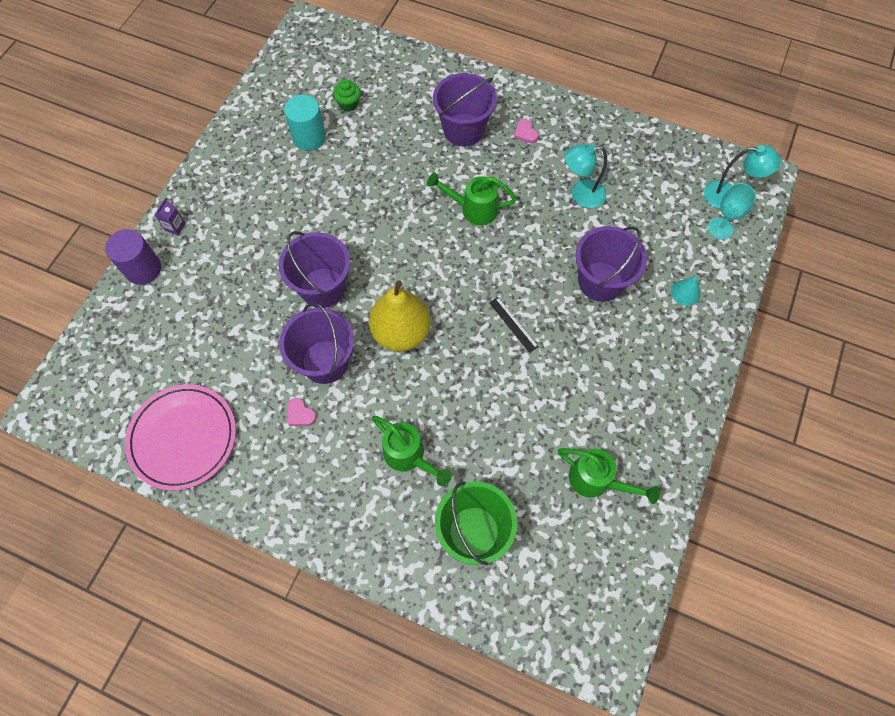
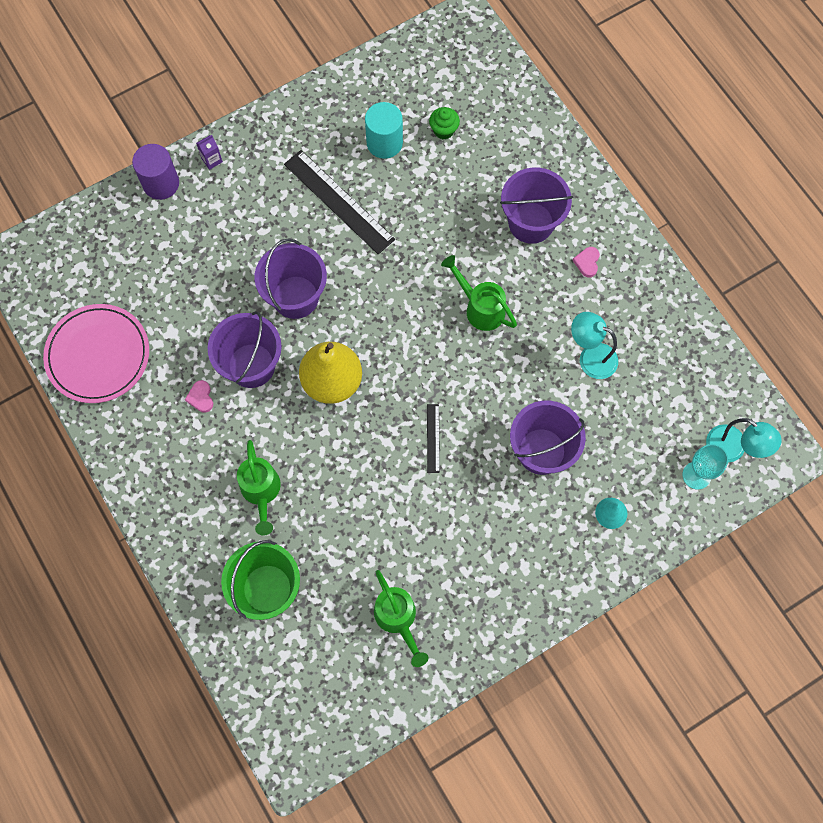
camera: 35 degrees right, 5 degrees up
none -> black ruler [284,150,395,254]

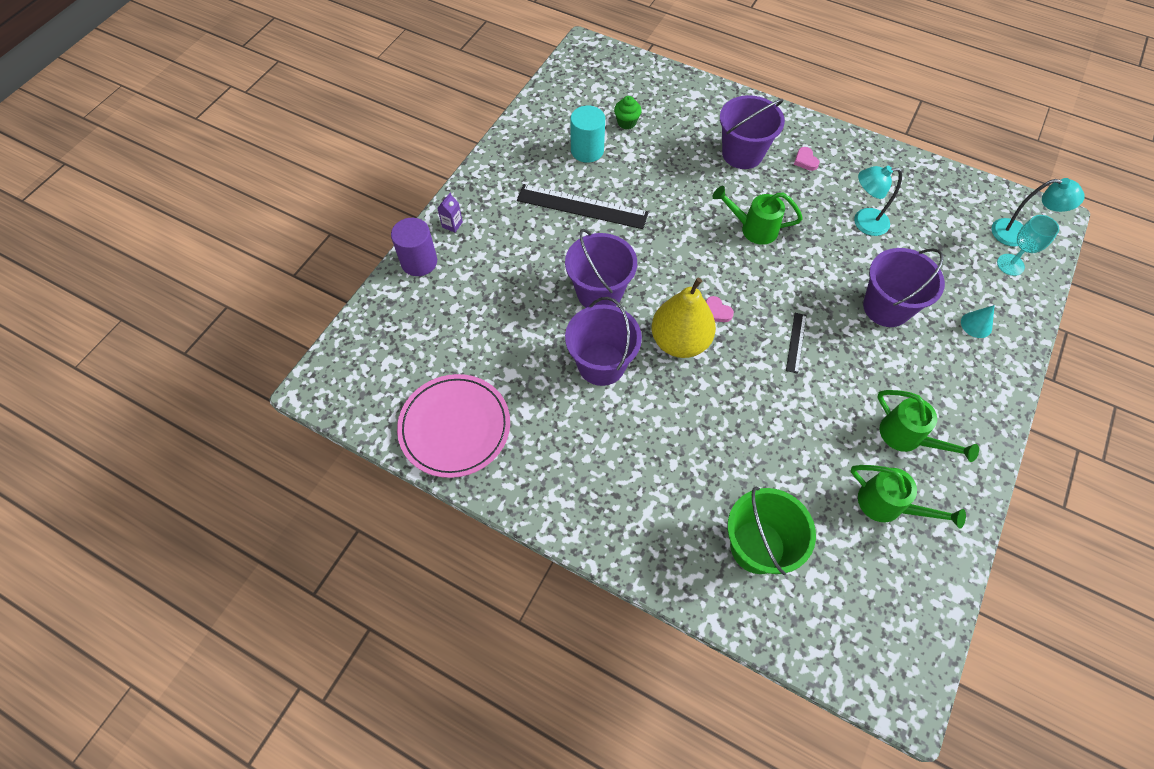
camera: 30 degrees left, 10 degrees down
pink heart [185,380,213,413] -> pink heart moved to [706,296,734,322]
green watering can [237,440,281,536] -> green watering can moved to [877,390,979,462]
black ruler [427,404,440,473] -> black ruler turned 45 degrees clockwise [786,313,807,374]

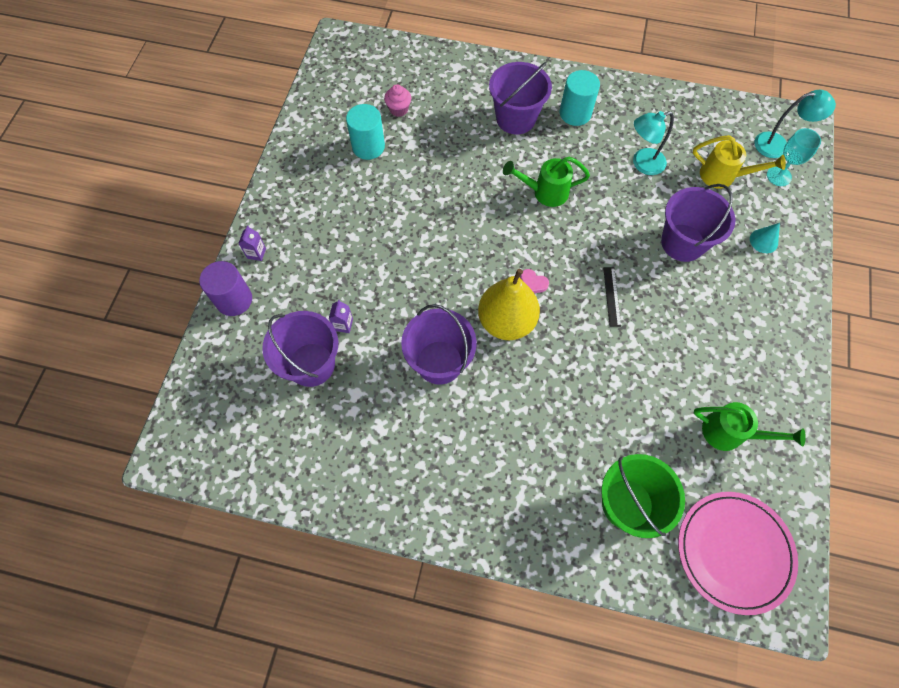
camera: 15 degrees left, 5 degrees up
pink plate [397,374,510,478] -> pink plate moved to [678,492,798,615]
black ruler [517,184,649,229] -> none
purple bucket [565,229,637,308] -> purple bucket moved to [262,311,338,387]
green cupcake [614,96,642,129] -> pink cupcake [384,84,411,117]
pink heart [794,147,820,171] -> turquoise cylinder [560,70,600,126]
green watering can [877,390,979,462] -> none
none -> purple carton [329,300,353,333]
none -> yellow watering can [693,135,786,189]

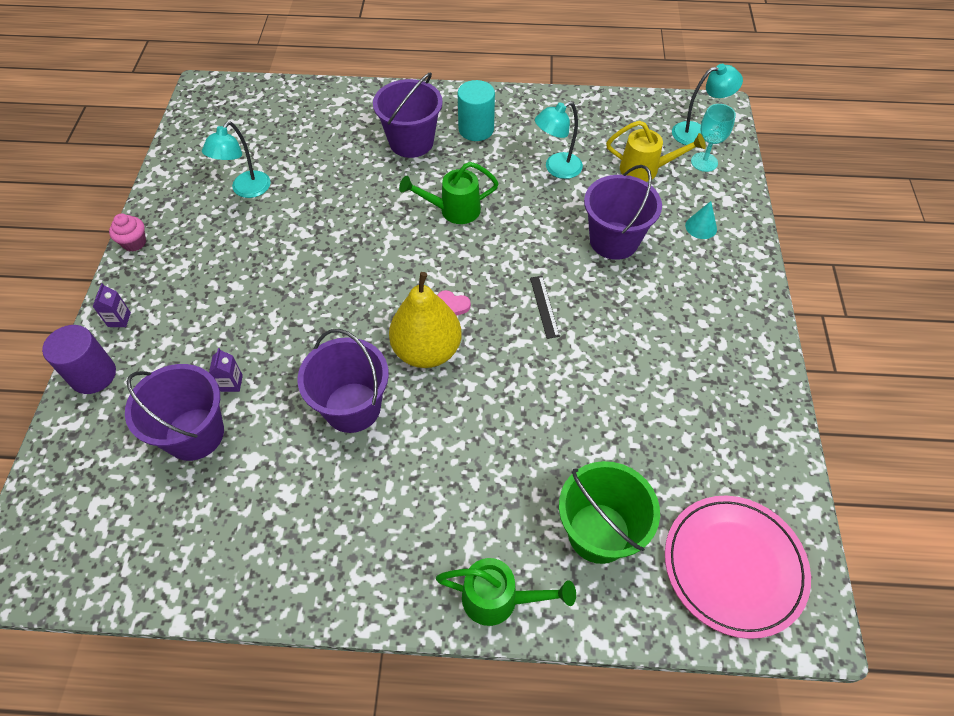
camera: 10 degrees left, 10 degrees down
turquoise cylinder [346,104,385,160] -> turquoise lamp [202,121,271,198]
pink cupcake [384,84,411,117] -> pink cupcake moved to [109,214,146,252]
green watering can [694,402,806,451] -> green watering can moved to [436,558,576,626]

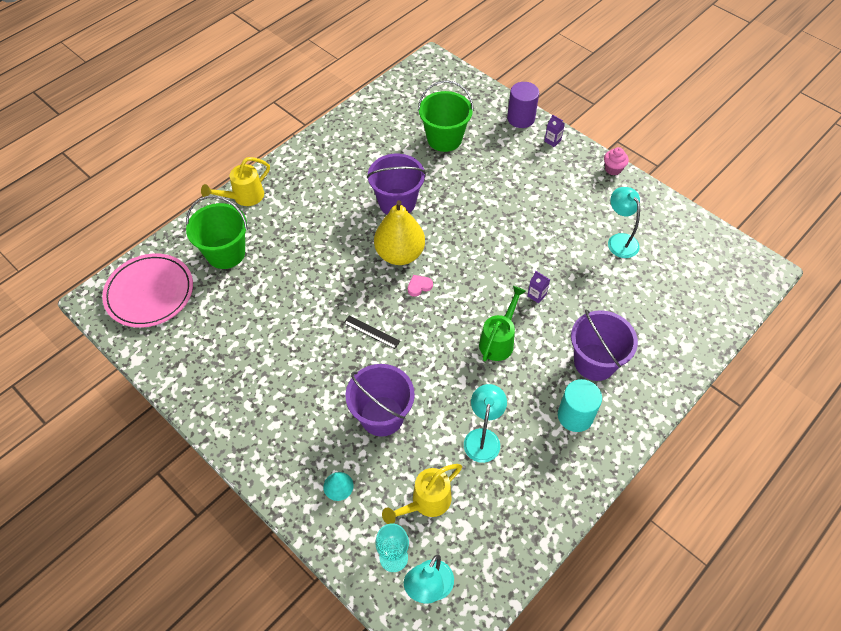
camera: 130 degrees right, 0 degrees up
purple bucket [125,364,224,461] -> green bucket [418,80,474,152]
purple carton [209,348,243,392] -> purple carton moved to [527,271,550,303]
green watering can [436,558,576,626] -> yellow watering can [201,157,270,206]

